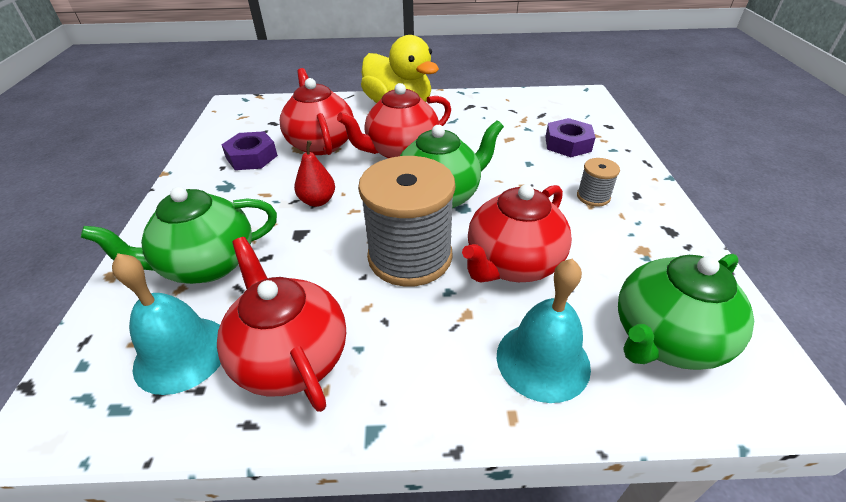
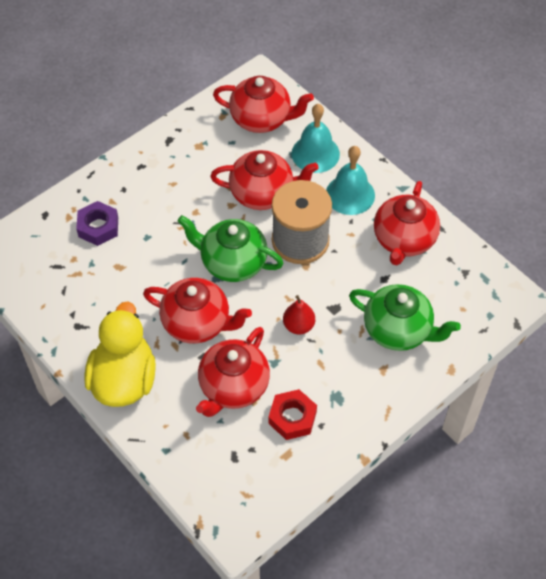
camera: 130 degrees left, 15 degrees up
turquoise bell [112,253,221,395] -> turquoise bell moved to [326,146,375,215]
purple nut [222,131,278,170] -> red nut [268,389,317,440]
grey spool [577,158,620,206] -> none
green teapot [618,254,754,370] -> red teapot [213,76,314,133]

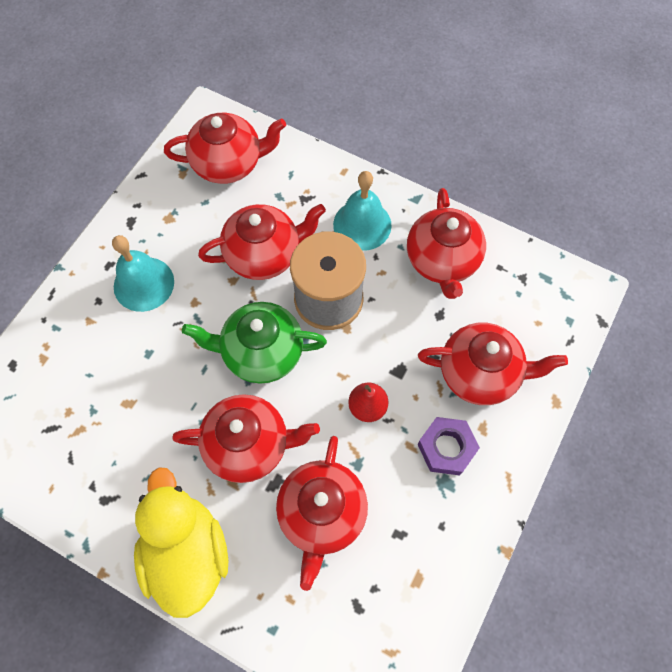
camera: 20 degrees left, 10 degrees up
purple nut [76,201,118,246] -> purple nut moved to [418,417,480,475]
red nut [268,389,317,440] -> none
turquoise bell [291,104,340,173] -> turquoise bell moved to [112,235,174,312]
green teapot [349,284,461,351] -> red teapot [418,323,568,405]

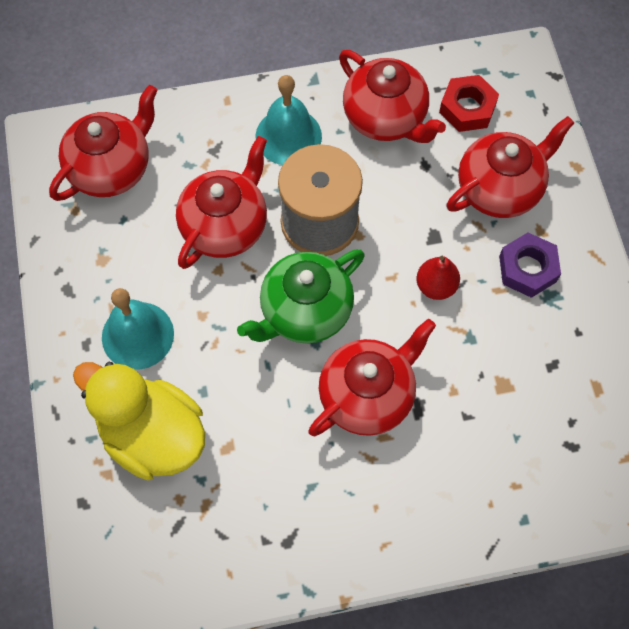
camera: 40 degrees left, 0 degrees up
yellow duck [134,467,228,618] -> yellow duck moved to [73,362,205,480]
red teapot [276,436,368,591] -> none
none -> red nut [439,75,499,132]

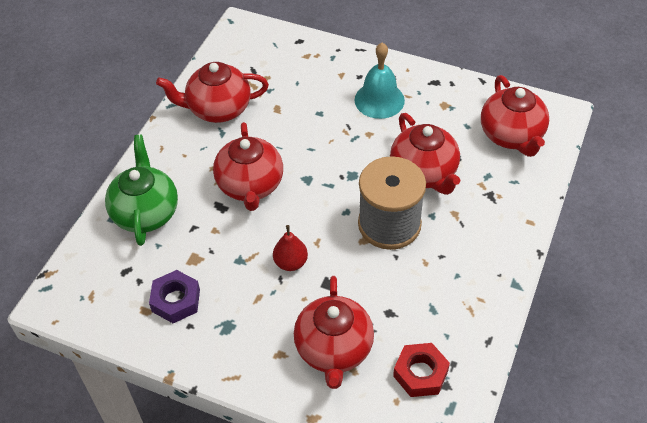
camera: 125 degrees right, 15 degrees down
yellow duck [73,362,205,480] -> none
green teapot [237,249,365,344] -> green teapot moved to [105,135,178,246]
turquoise bell [255,75,322,165] -> none
red teapot [339,50,446,143] -> red teapot moved to [156,62,269,123]
purple nut [499,233,561,298] -> purple nut moved to [149,270,200,323]

